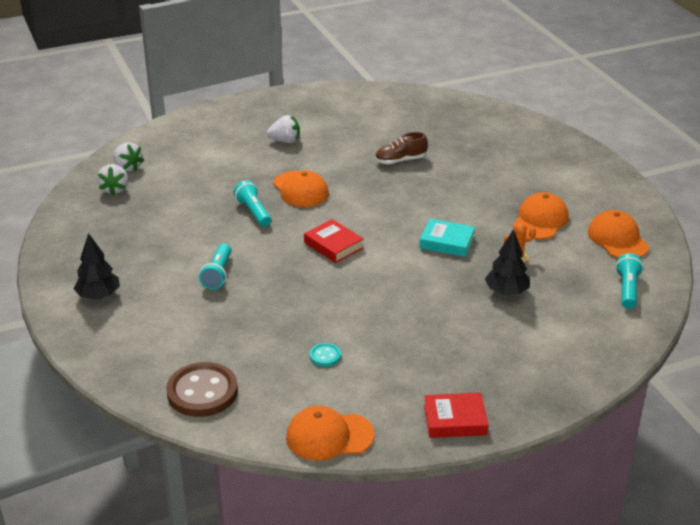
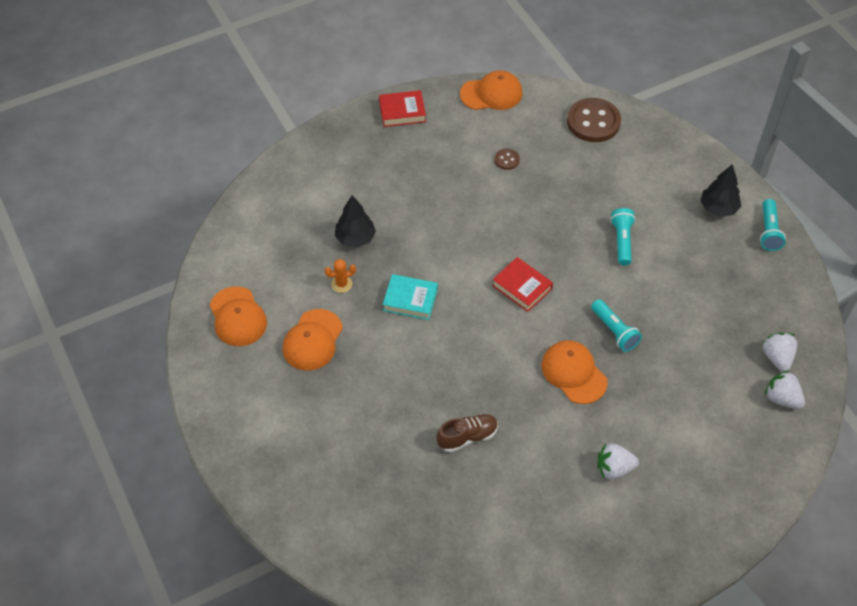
camera: 175 degrees right, 20 degrees up
turquoise button [310,343,341,367] -> brown button [494,148,520,170]
turquoise flashlight [616,253,643,309] -> turquoise flashlight moved to [760,199,786,251]

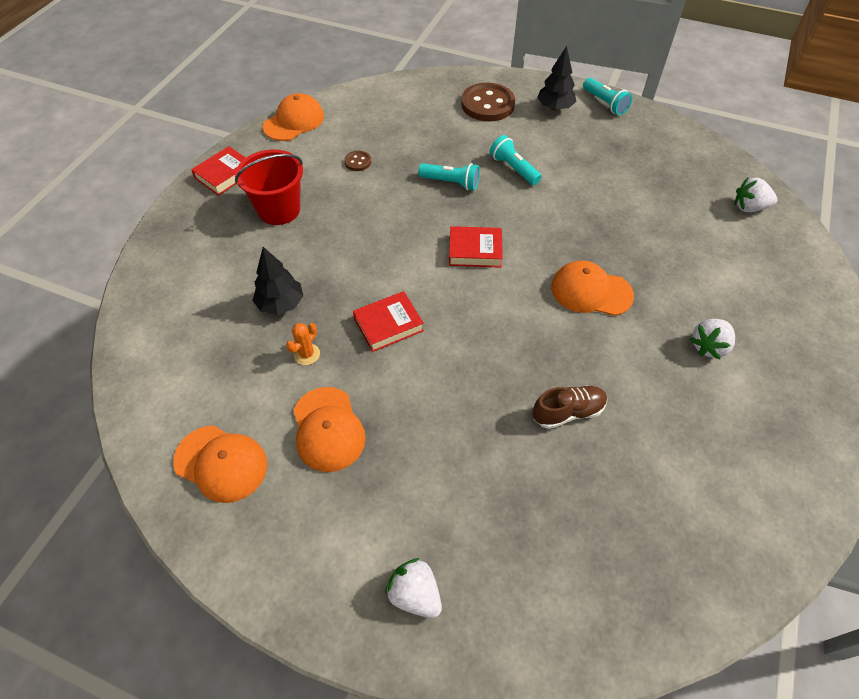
camera: 40 degrees left, 0 degrees up
turquoise book [383,274,438,320] -> red book [353,291,424,352]
brown shoe [436,414,498,452] -> brown shoe turned 45 degrees clockwise [533,386,607,429]
brown button [567,98,621,142] -> brown button moved to [461,83,515,122]
turquoise flashlight [591,299,642,352] -> turquoise flashlight moved to [418,163,480,190]
white strawberry [762,333,797,372] -> white strawberry moved to [385,558,442,618]
none -> red bucket [235,149,303,225]

